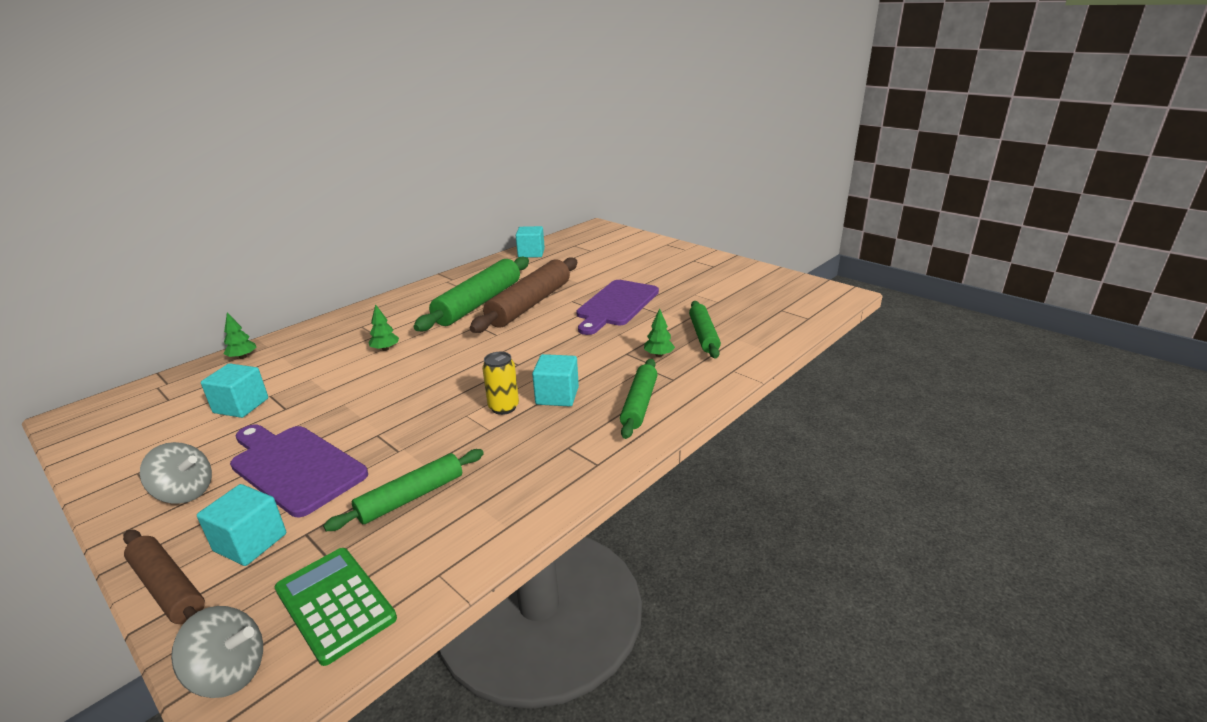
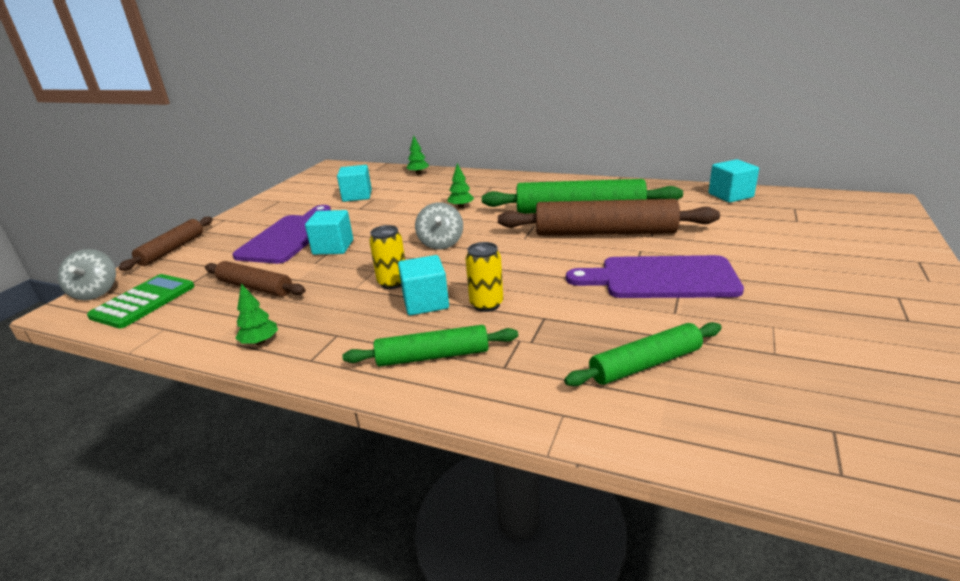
camera: 70 degrees right, 0 degrees up
grey spinning top [140,442,212,504] -> grey spinning top moved to [415,202,463,250]
turquoise cube [197,484,286,566] -> turquoise cube moved to [305,210,353,255]
green rolling pin [323,449,484,531] -> brown rolling pin [205,261,306,297]
green tree [644,309,675,357] -> green tree moved to [236,284,278,345]
none -> yellow can [465,242,503,312]

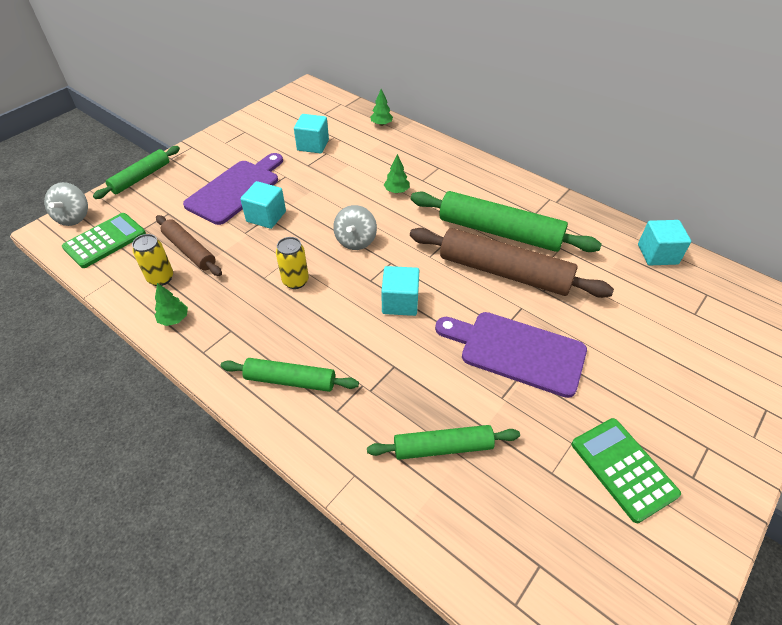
camera: 15 degrees right, 20 degrees up
brown rolling pin [118,217,213,271] -> green rolling pin [93,146,180,199]
turquoise cube [398,255,449,316] -> turquoise cube moved to [381,266,419,316]
yellow can [465,242,503,312] -> yellow can moved to [132,234,173,286]
none -> green calculator [572,418,681,523]

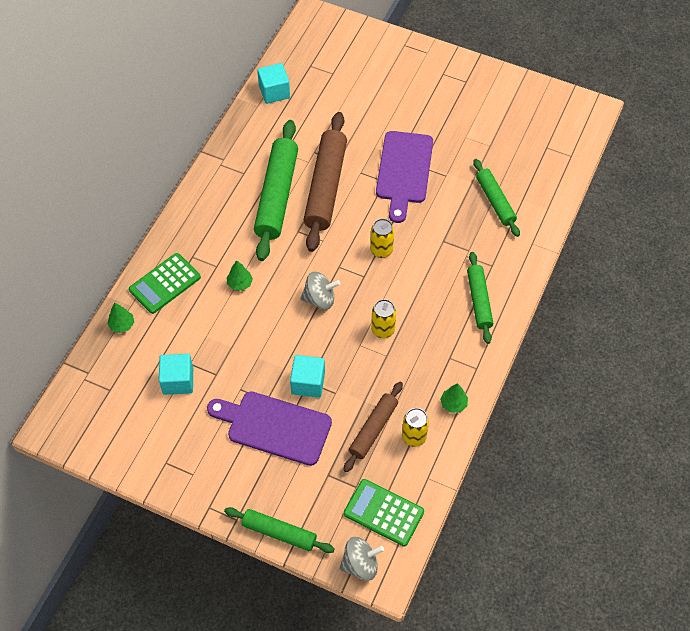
camera: 105 degrees left, 10 degrees up
turquoise cube [381,266,419,316] -> yellow can [370,219,394,258]
green calculator [572,418,681,523] -> green calculator moved to [129,253,201,314]

